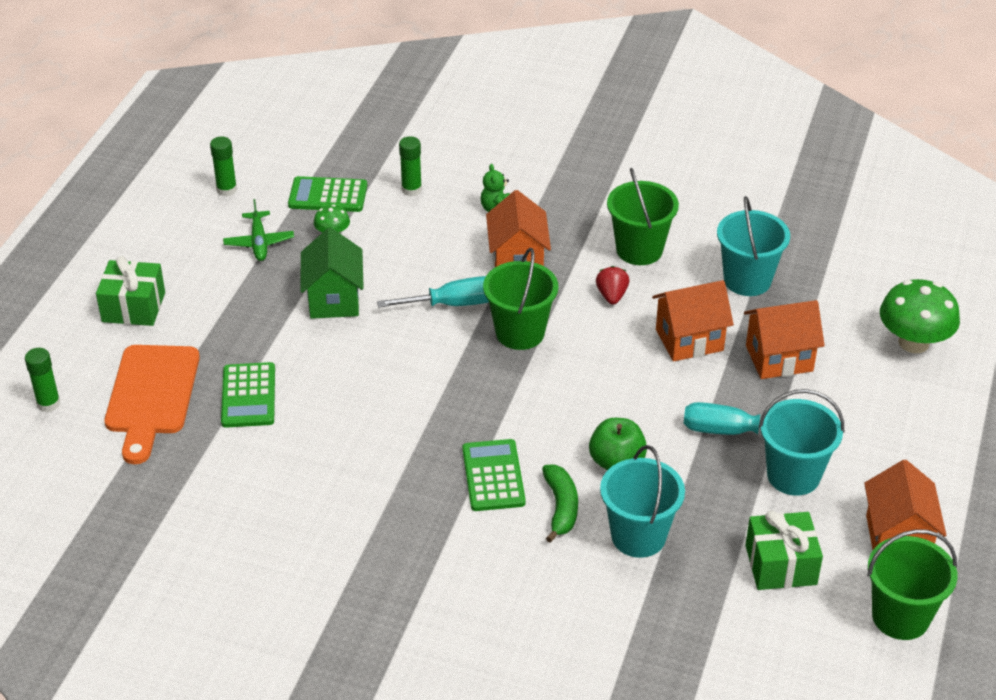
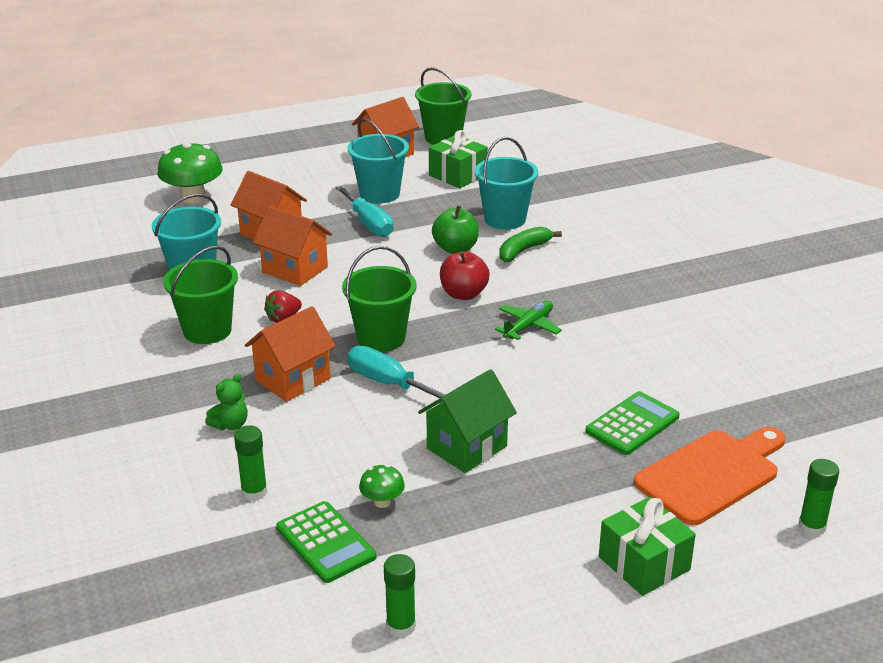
camera: 130 degrees left, 10 degrees down
green plane [223,199,294,261] -> green plane moved to [495,301,562,340]
green calculator [462,439,526,511] -> none
none -> red apple [440,251,490,300]

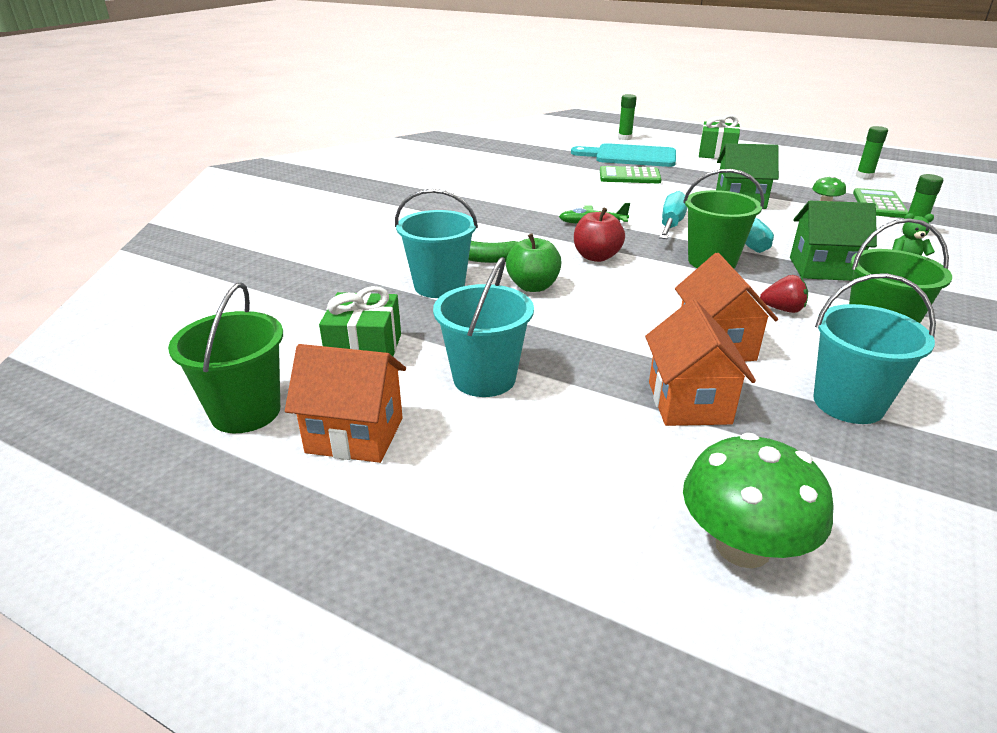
camera: 130 degrees left, 0 degrees up
orange house [245,306,336,402] -> green house [790,201,877,281]
turquoise screwdriver [335,186,394,237] -> turquoise screwdriver moved to [659,191,688,239]
orange cutting board [634,427,785,525] -> turquoise cutting board [571,143,676,167]

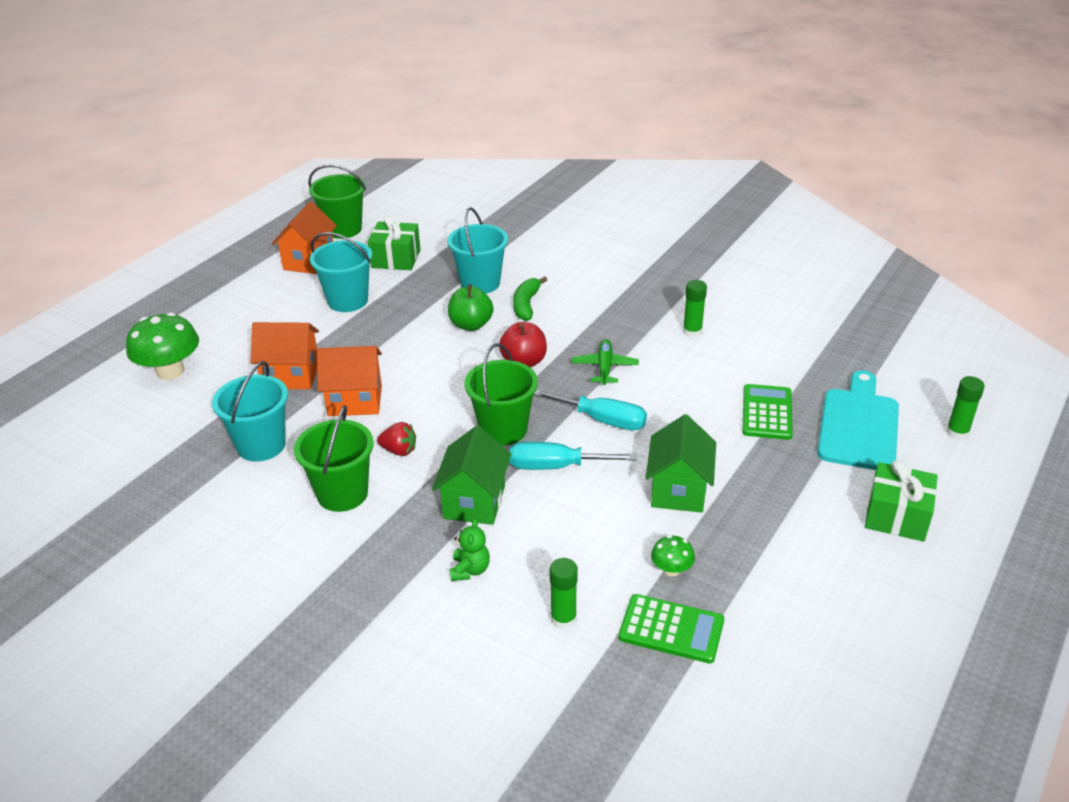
camera: 95 degrees right, 5 degrees up
red strawberry [760,275,808,313] -> red strawberry turned 90 degrees counterclockwise [377,422,416,456]
green glue stick [856,126,888,179] -> green glue stick moved to [683,280,707,338]

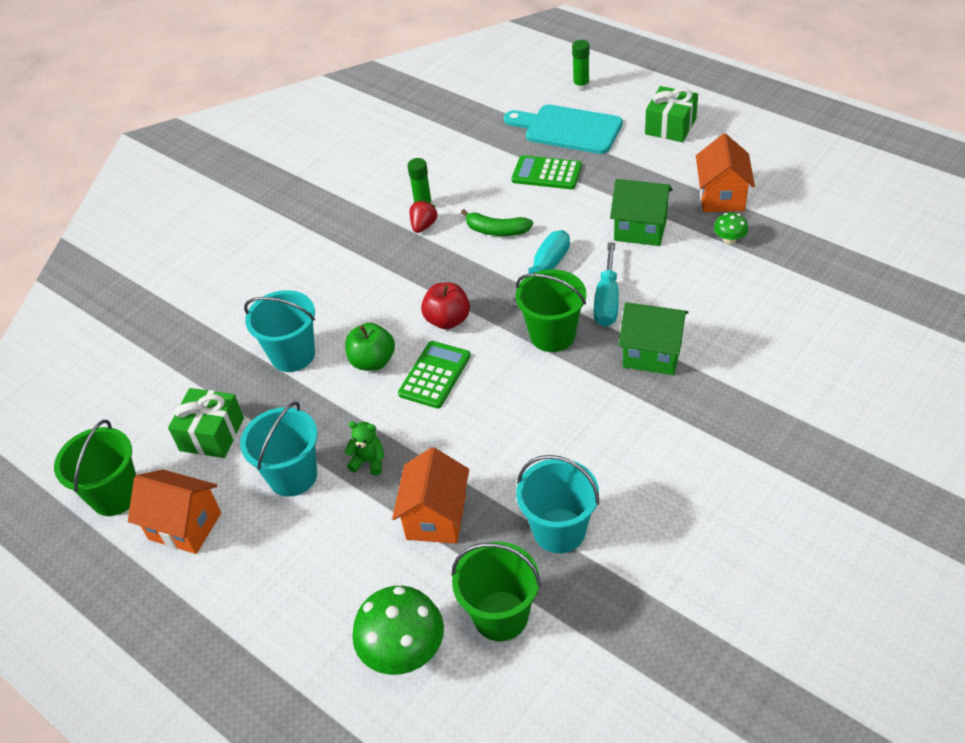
camera: 80 degrees left, 10 degrees up
green bucket [294,405,374,512] -> green bucket moved to [451,542,541,641]
orange house [317,346,382,416] -> orange house moved to [696,133,755,212]
red strawberry [377,422,416,456] -> red strawberry moved to [410,200,437,233]
green teddy bear [450,518,490,581] -> green teddy bear moved to [344,421,385,475]
green banana [513,277,547,321] -> green banana moved to [461,209,533,236]
green glue stick [550,558,578,629] -> none
green plane [572,339,639,385] -> none
green calculator [619,594,724,664] -> green calculator moved to [398,341,471,408]

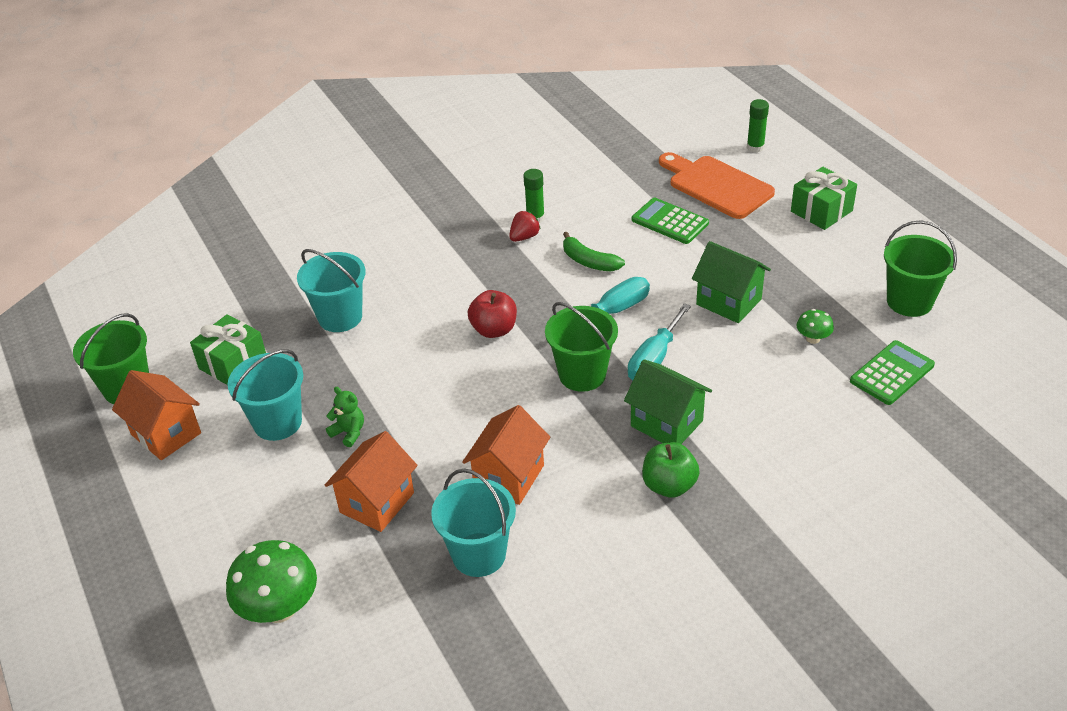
camera: 20 degrees right, 5 degrees down
green apple [345,323,395,371] -> green apple moved to [642,442,700,498]
green calculator [398,341,471,408] -> green calculator moved to [850,340,935,405]
green bucket [451,542,541,641] -> green bucket moved to [884,220,957,317]
turquoise cutting board [504,105,623,154] -> orange cutting board [659,152,775,219]
orange house [696,133,755,212] -> orange house moved to [462,405,550,505]

